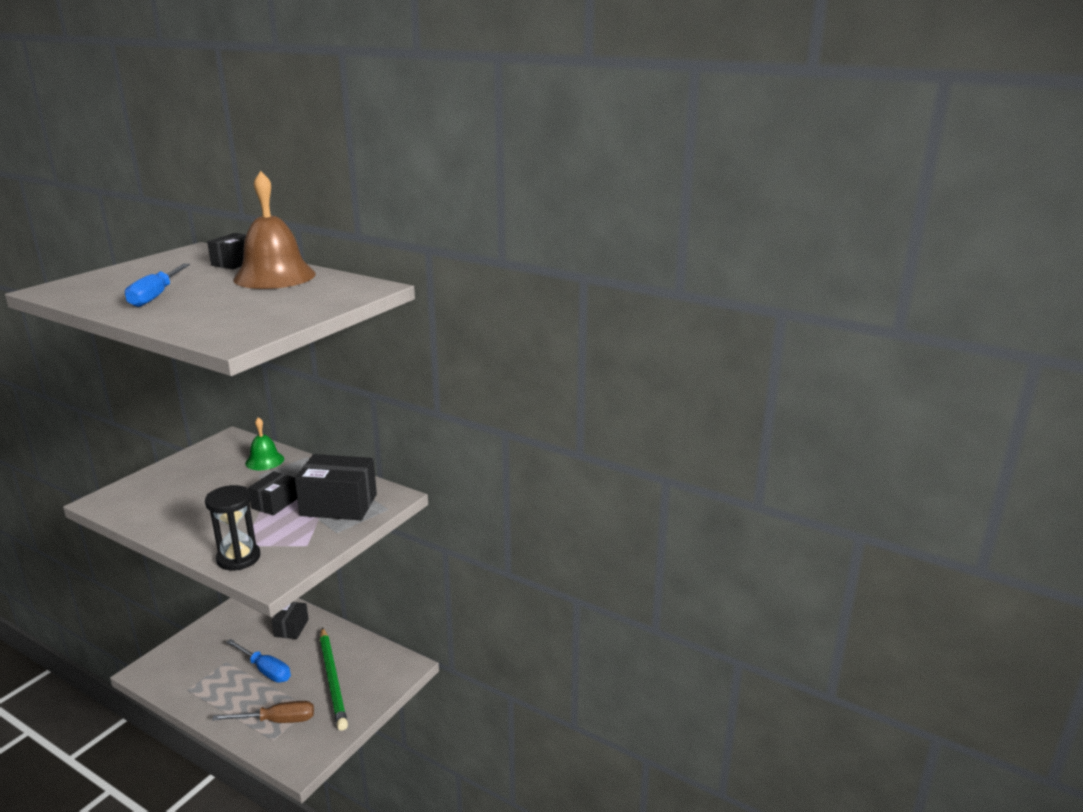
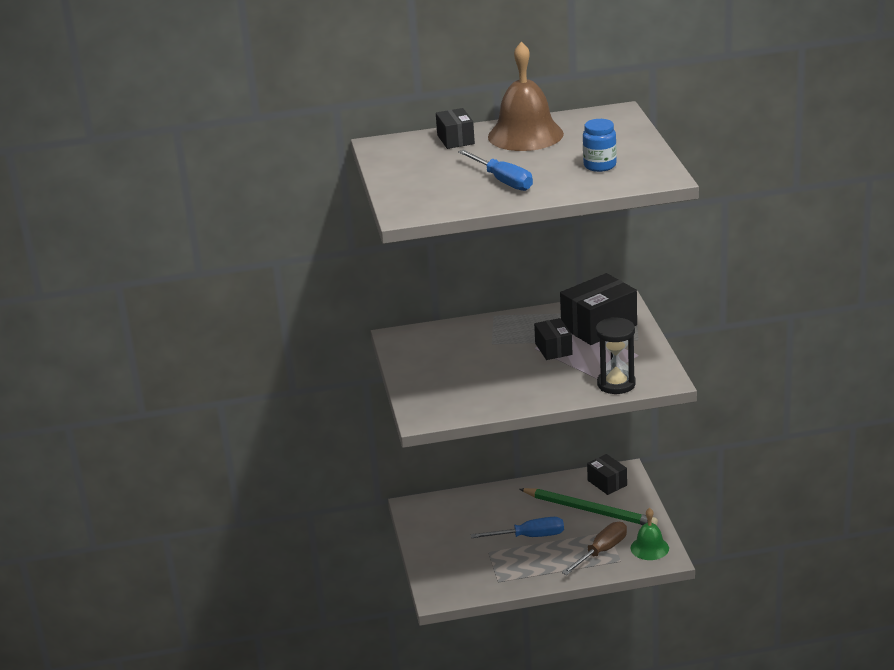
camera: 40 degrees left, 5 degrees up
green bell [245,417,284,470] -> green bell moved to [631,508,669,560]
black box [271,602,309,639] -> black box moved to [587,454,627,495]
none -> blue jar [583,119,617,172]

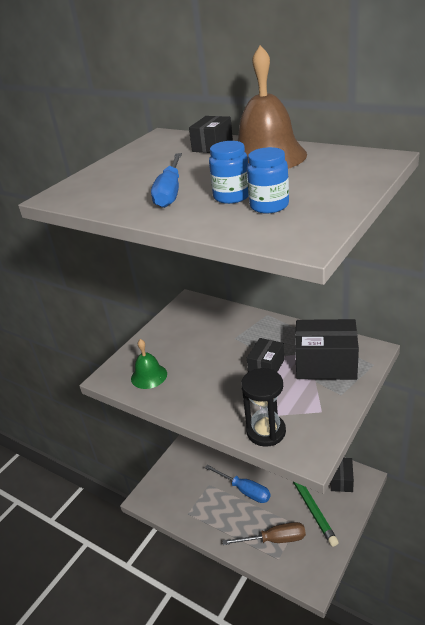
camera: 45 degrees right, 5 degrees up
green bell [631,508,669,560] -> green bell moved to [131,339,167,389]
none -> blue jar [209,141,249,204]

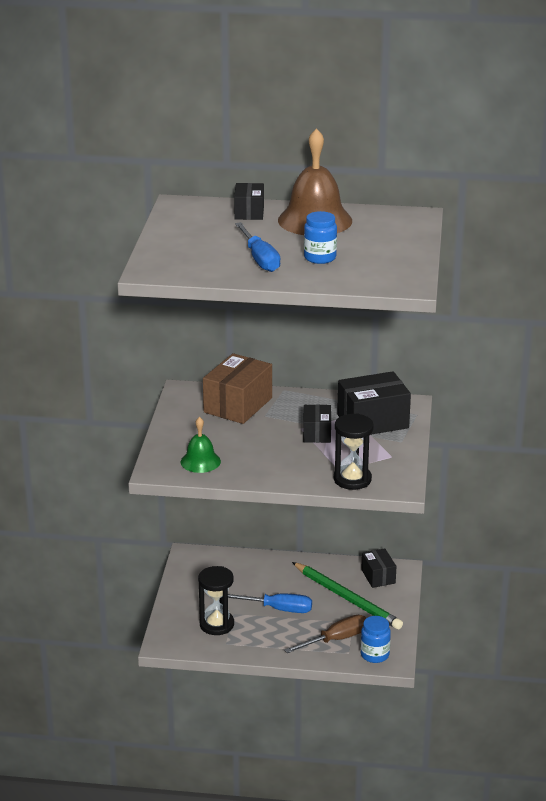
camera: 30 degrees left, 5 degrees down
blue jar [247,147,289,213] -> blue jar moved to [361,616,391,663]
none -> black hourglass [198,566,234,635]
none -> brown box [203,353,272,424]

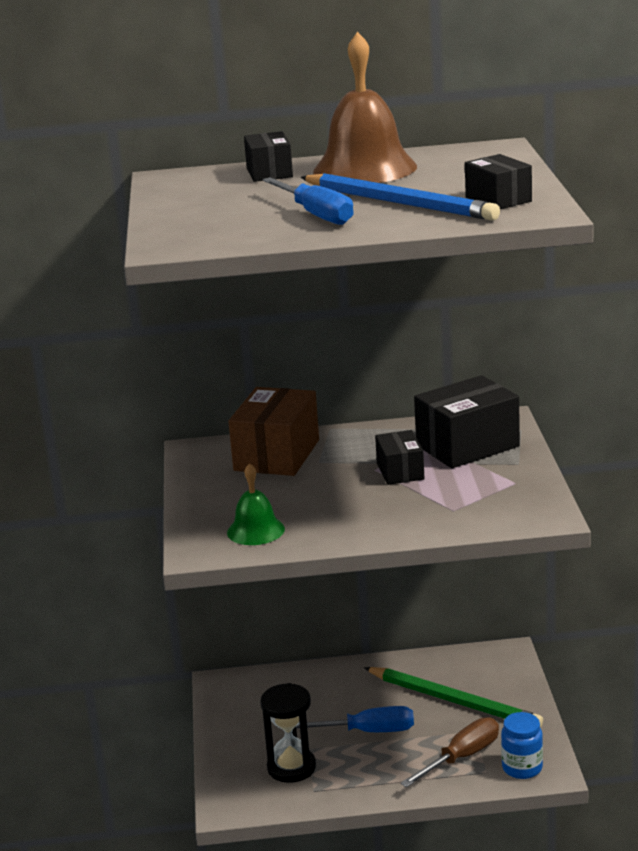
camera: 10 degrees left, 5 degrees down
blue jar [304,211,337,264] -> blue pencil [301,173,500,221]
black hourglass [334,413,374,490] -> none
black box [361,548,396,588] -> black box moved to [465,154,532,209]

